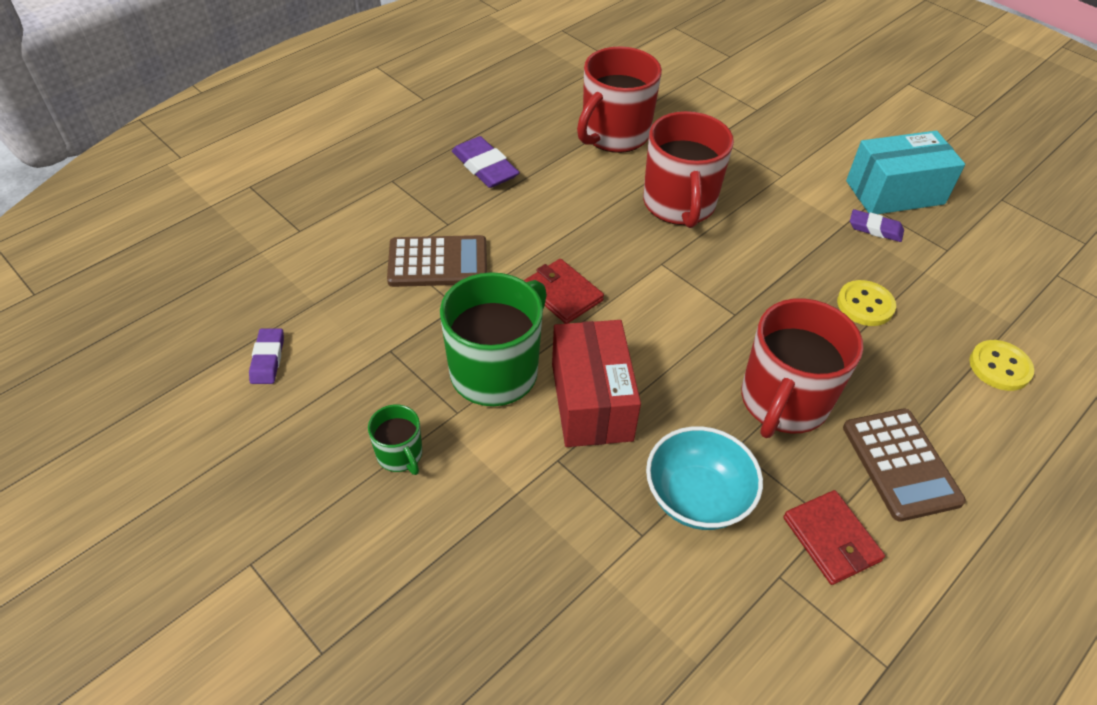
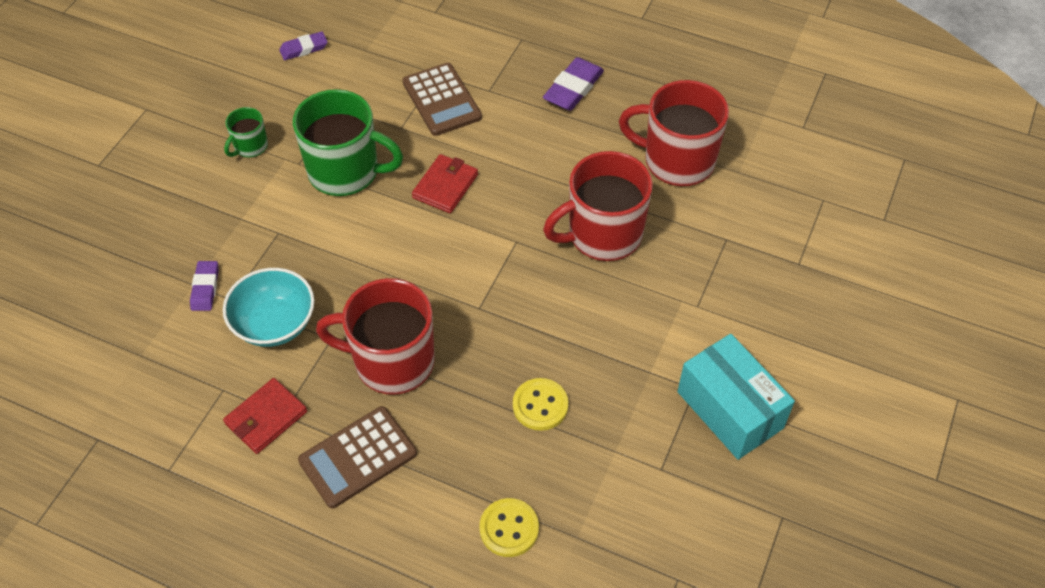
camera: 70 degrees right, 5 degrees up
red box [552,320,641,447] -> none
purple eraser [850,209,904,242] -> purple eraser moved to [190,261,219,311]

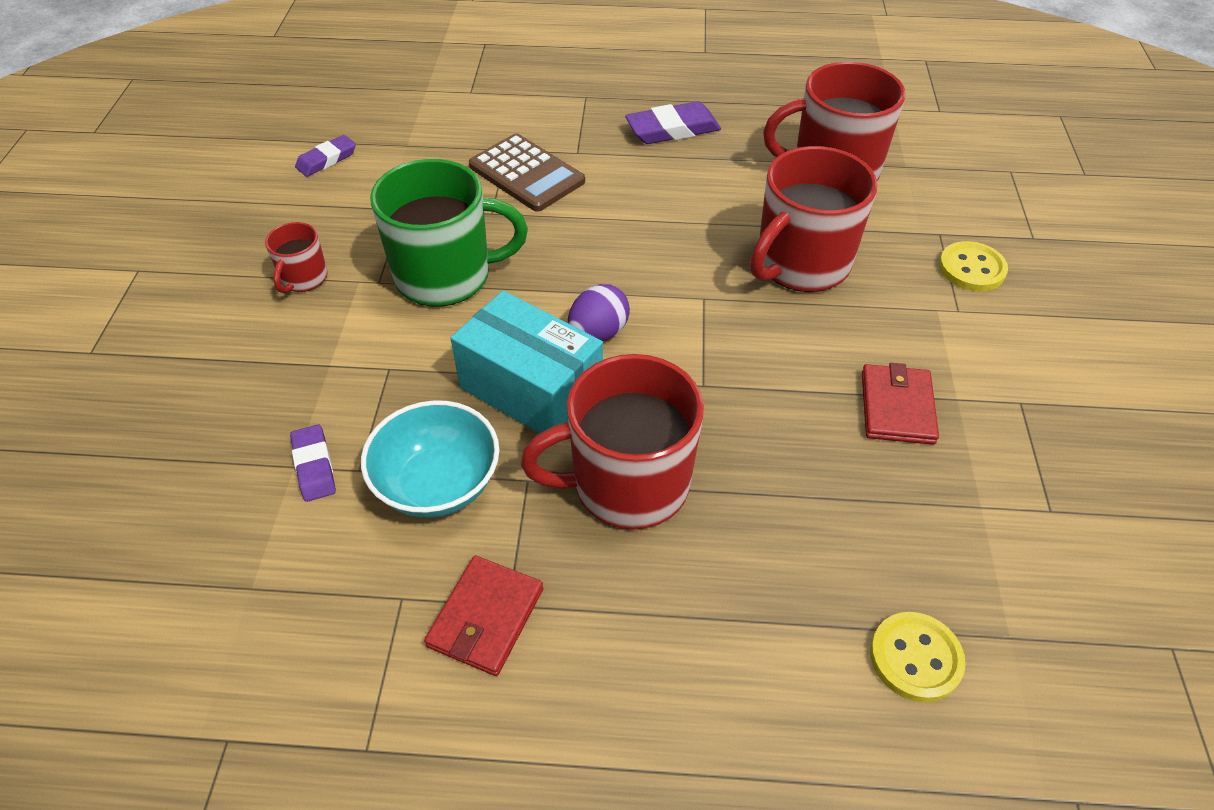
camera: 20 degrees left, 5 degrees down
green mug [224,107,268,158] -> red mug [265,222,328,293]
brown calculator [298,406,417,508] -> none
red wallet [412,154,478,213] -> red wallet moved to [862,363,939,445]
yellow button [513,378,568,431] -> yellow button moved to [939,241,1008,291]
purple eraser [543,57,604,111] -> purple eraser turned 60 degrees clockwise [625,101,721,144]
turquoise box [677,334,795,460] -> turquoise box moved to [451,290,603,433]
none -> purple egg [568,284,630,341]

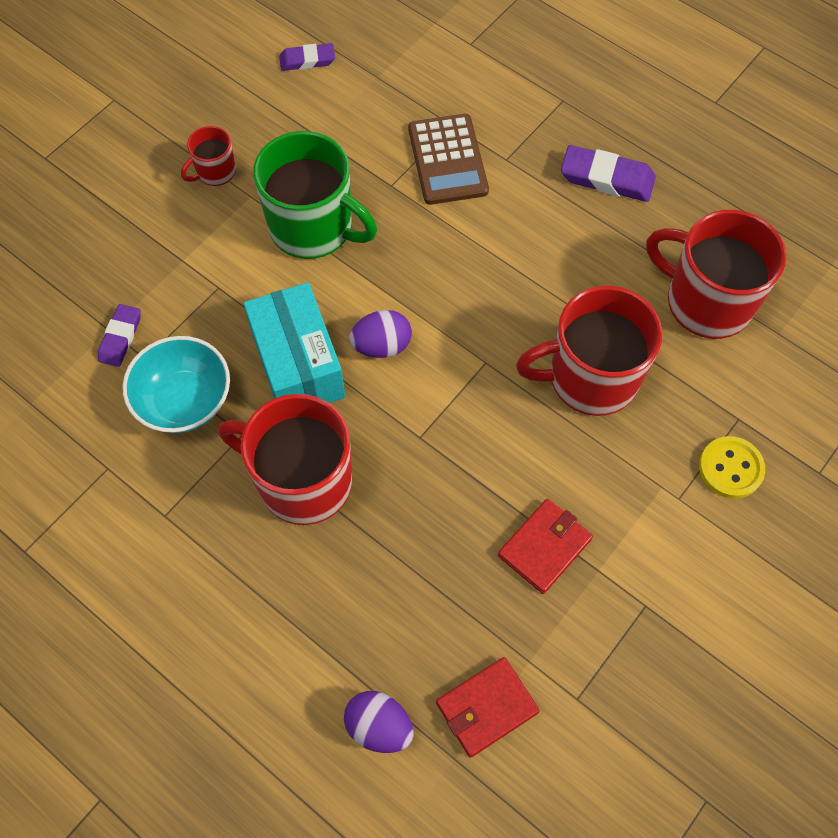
camera: 35 degrees right, 15 degrees up
red wallet [424,556,543,676] -> red wallet moved to [436,657,540,758]
yellow button [870,612,966,702] -> purple egg [344,691,414,753]

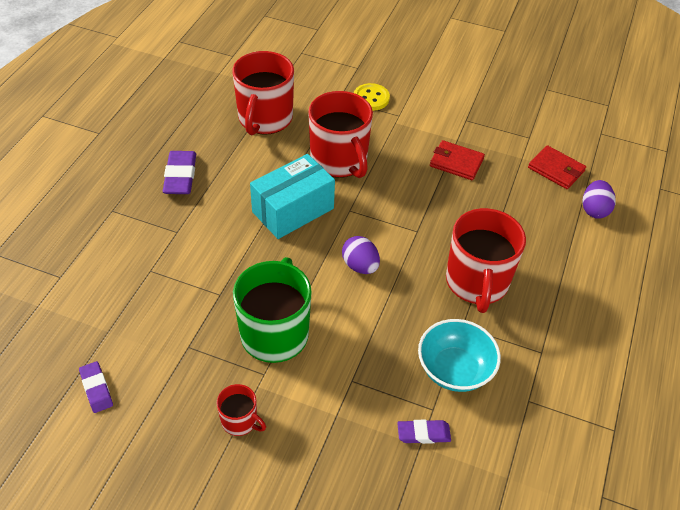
camera: 110 degrees left, 15 degrees down
turquoise box [243,282,346,403] -> turquoise box moved to [250,154,335,239]
brown calculator [408,114,489,205] -> none

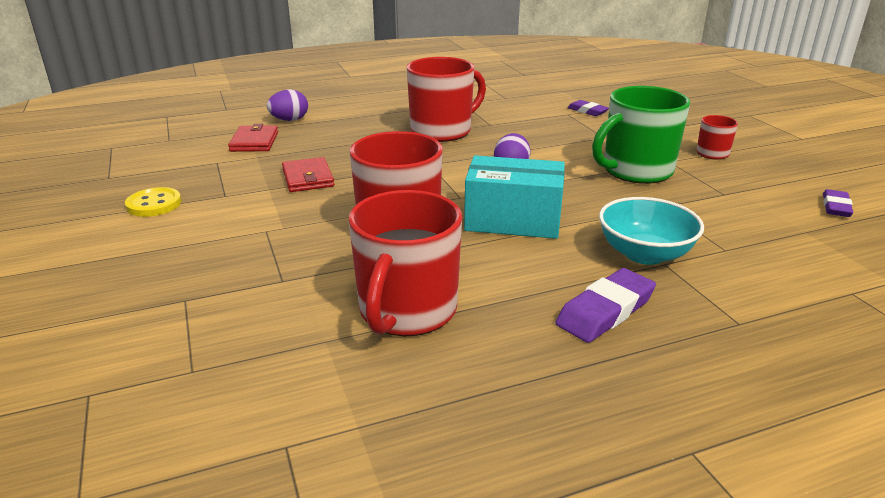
camera: 130 degrees left, 20 degrees down
red mug [232,51,294,135] -> red mug turned 135 degrees clockwise [349,190,462,336]
yellow button [354,83,390,111] -> yellow button moved to [125,187,182,217]
turquoise bowl [418,319,501,392] -> turquoise bowl moved to [599,197,704,265]

